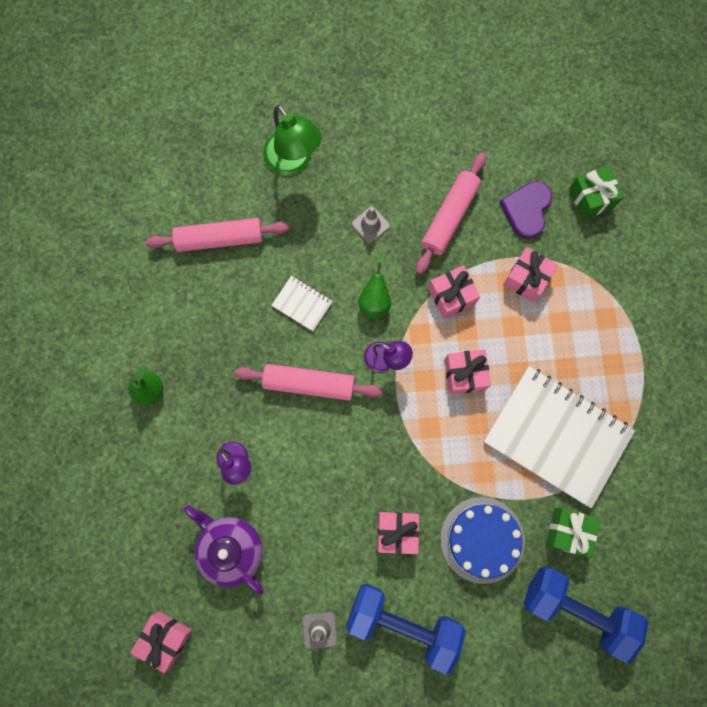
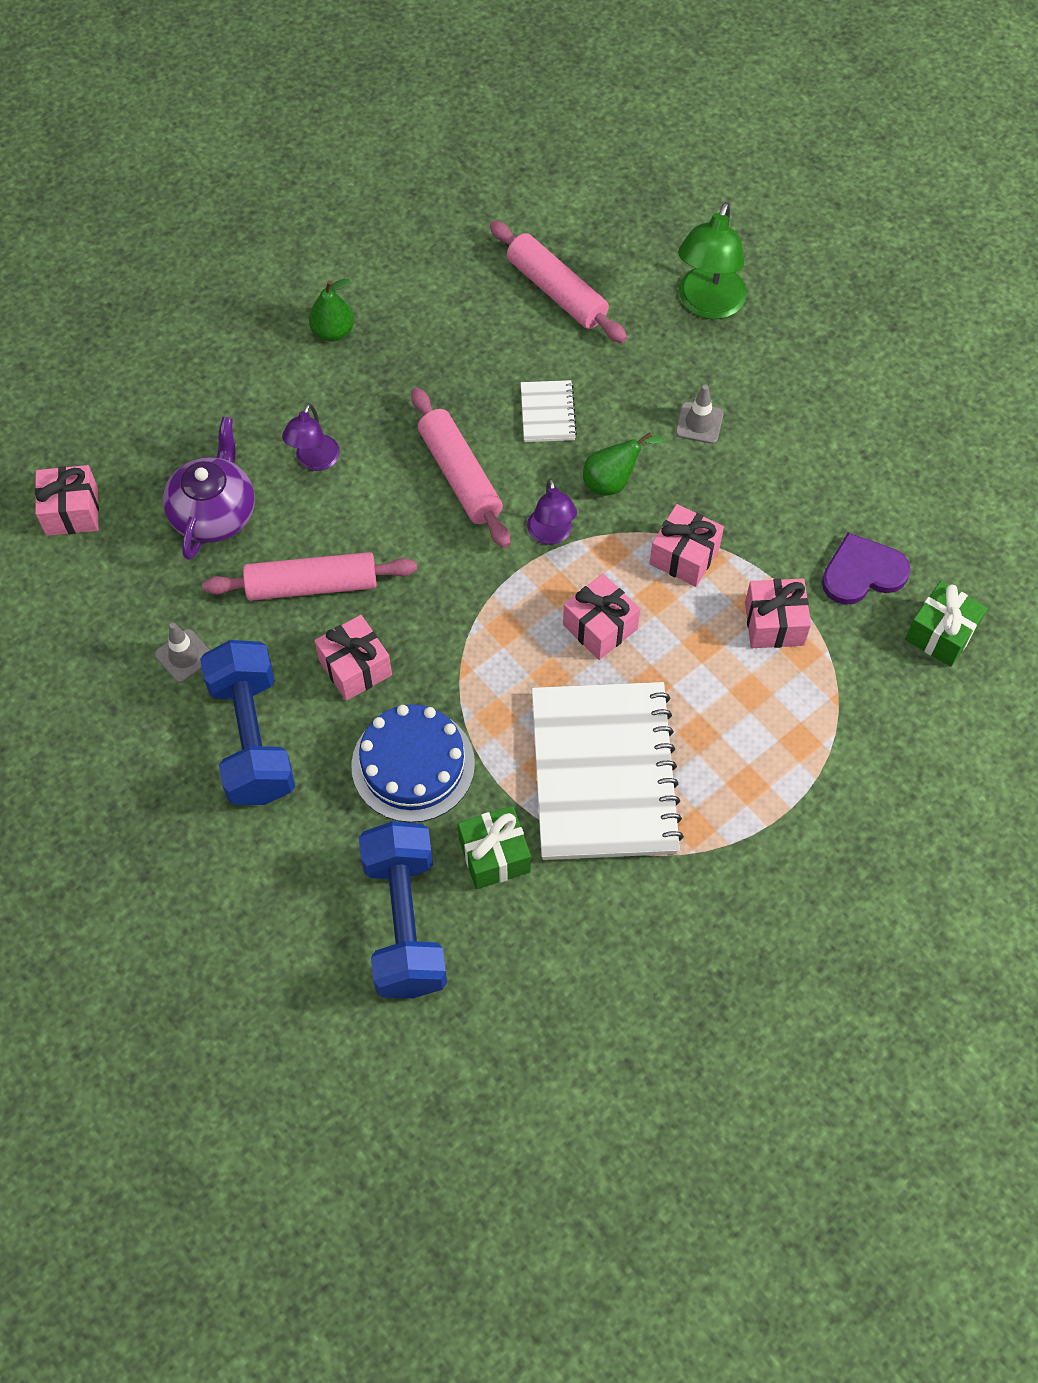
camera: 55 degrees right, 15 degrees down
pink rolling pin [416,153,486,275] -> pink rolling pin moved to [202,552,417,601]

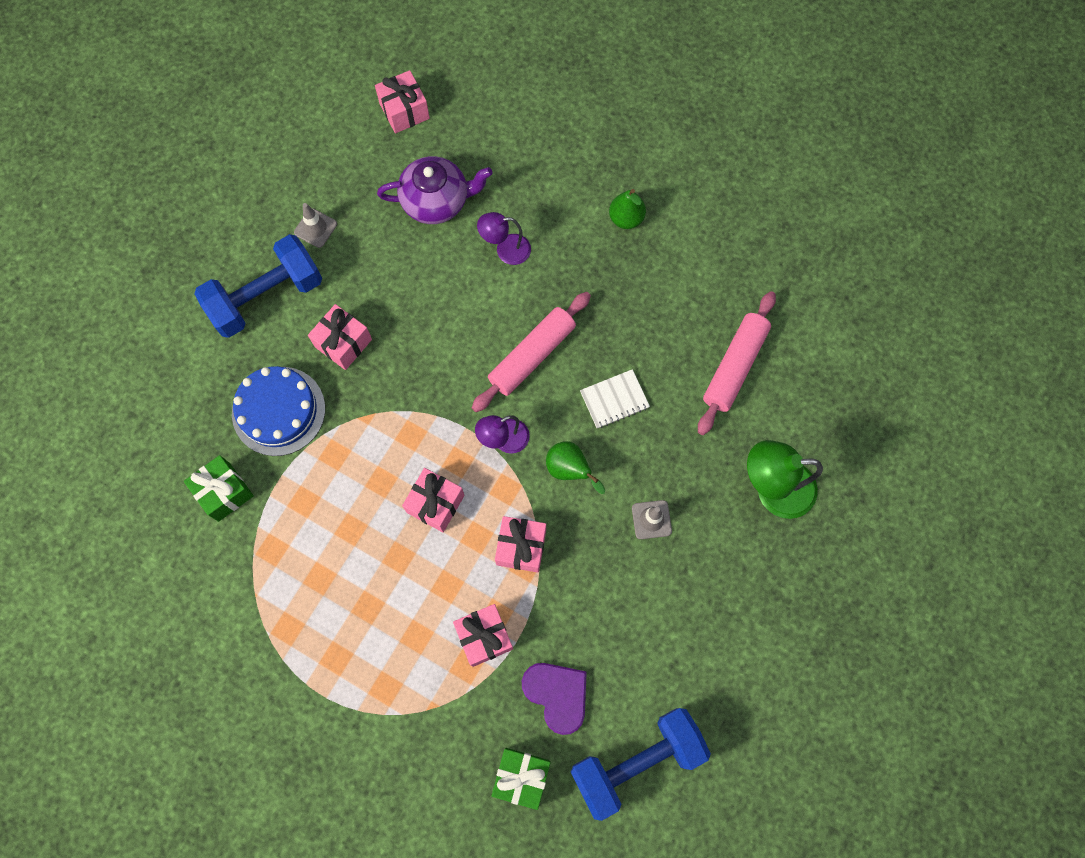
camera: 70 degrees right, 10 degrees up
pink rolling pin [202,552,417,601] -> none
blue dumbbell [359,821,447,998] -> blue dumbbell moved to [571,708,711,821]
white notebook [532,682,684,860] -> none

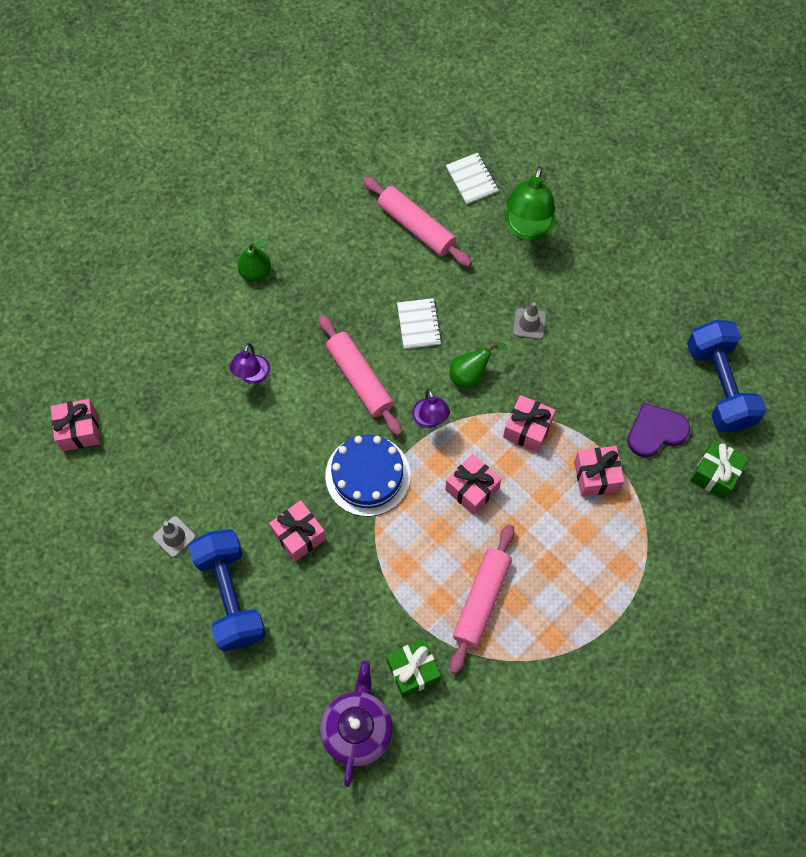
camera: 75 degrees left, 5 degrees down
blue cake [232,366,325,456] -> blue cake moved to [325,435,410,516]
purple teapot [377,156,493,224] -> purple teapot moved to [320,661,393,787]
none -> white notebook [446,153,499,204]
none -> pink rolling pin [450,524,514,674]

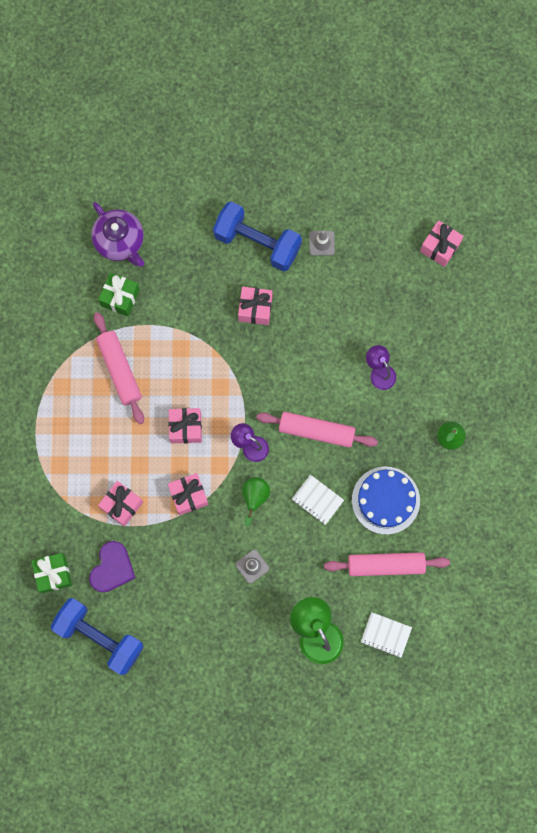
camera: 135 degrees right, 10 degrees up
blue cake [325,435,410,516] -> blue cake moved to [352,467,420,535]

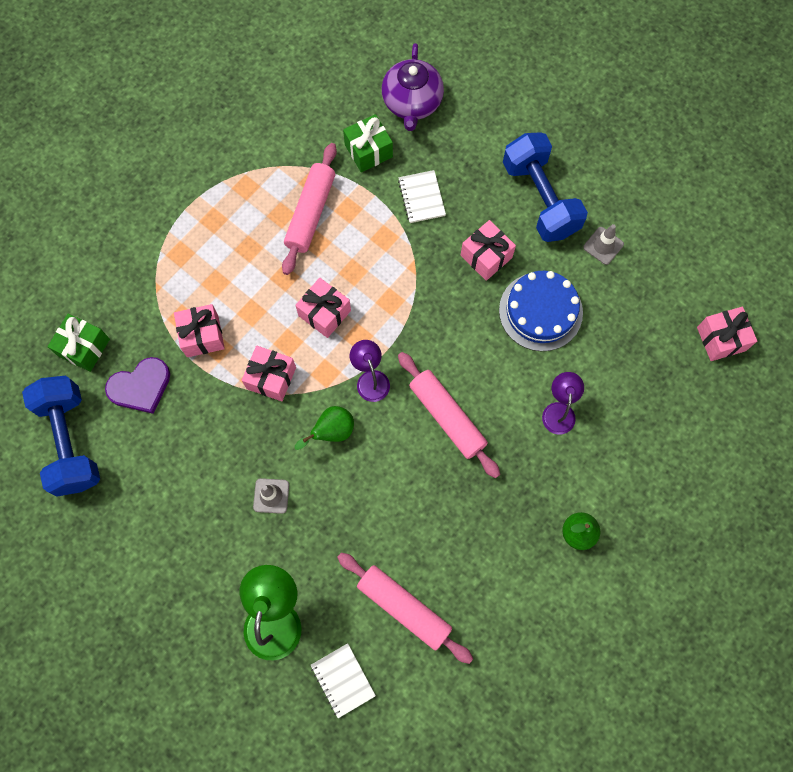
camera: 40 degrees right, 5 degrees down
white notebook [292,475,344,525] -> white notebook moved to [398,170,446,223]
blue cake [352,467,420,535] -> blue cake moved to [499,271,583,351]

